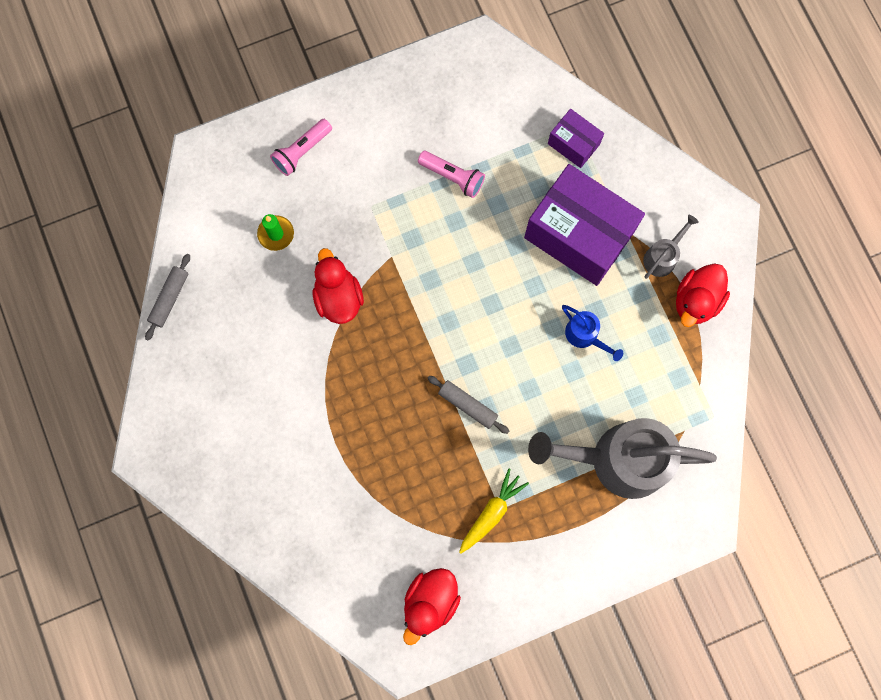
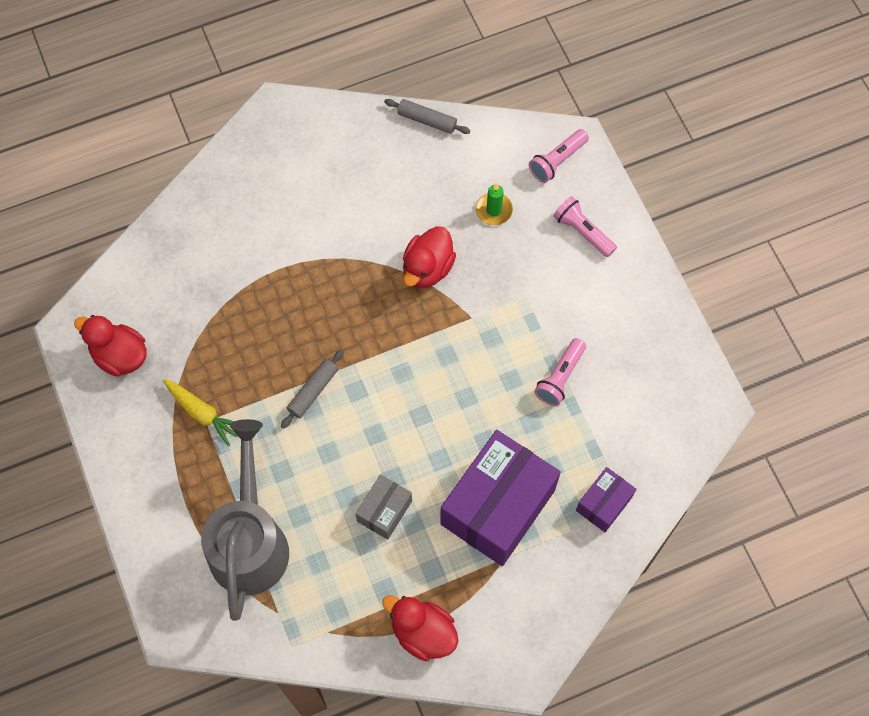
camera: 90 degrees right, 10 degrees down
red duck [313,248,364,324] -> red duck turned 135 degrees clockwise [403,226,456,288]
blue watering can [562,305,623,361] -> grey box [355,474,412,540]
grey watering can [643,215,699,279] -> none
none -> pink flashlight [529,129,589,183]

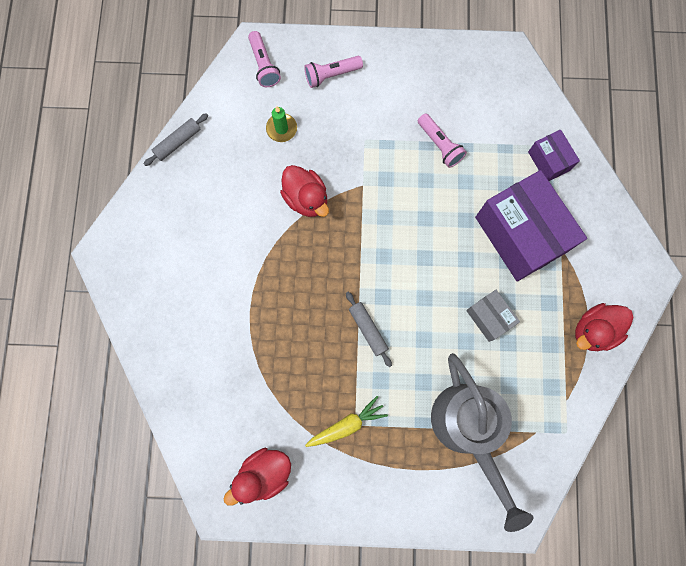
camera: 65 degrees left, 10 degrees up
grey watering can [201,419,289,621] -> grey watering can turned 135 degrees counterclockwise [431,353,534,532]

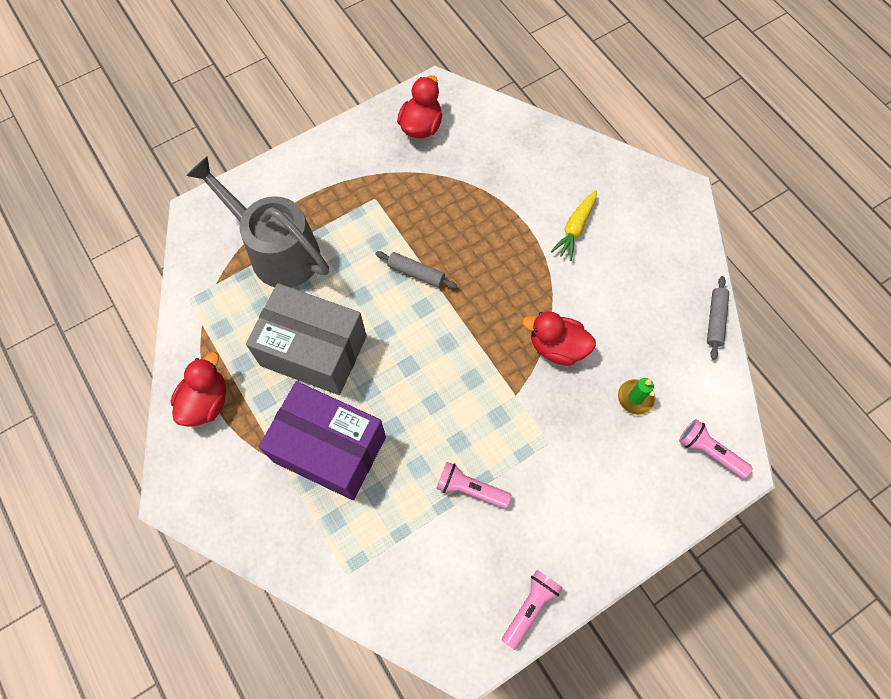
camera: 145 degrees right, 10 degrees down
pink flashlight [304,56,363,88] -> pink flashlight moved to [502,570,563,650]
yellow carrot [305,396,388,447] -> yellow carrot moved to [551,190,597,261]
grey box [466,290,520,342] -> grey box [246,283,367,395], size x2.06
purple box [528,130,580,181] -> none

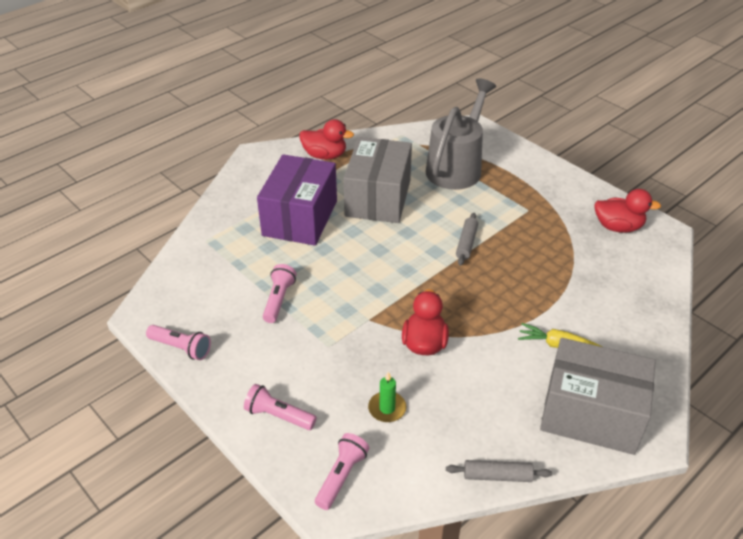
camera: 80 degrees right, 25 degrees down
none -> pink flashlight [244,384,317,430]
none -> grey box [540,338,656,455]

